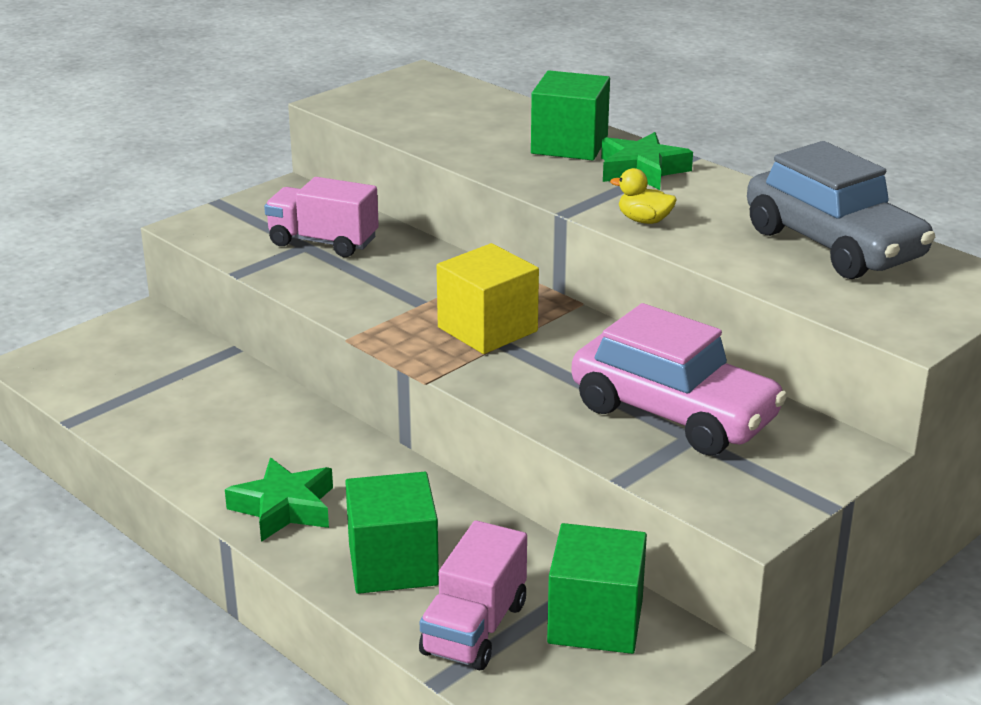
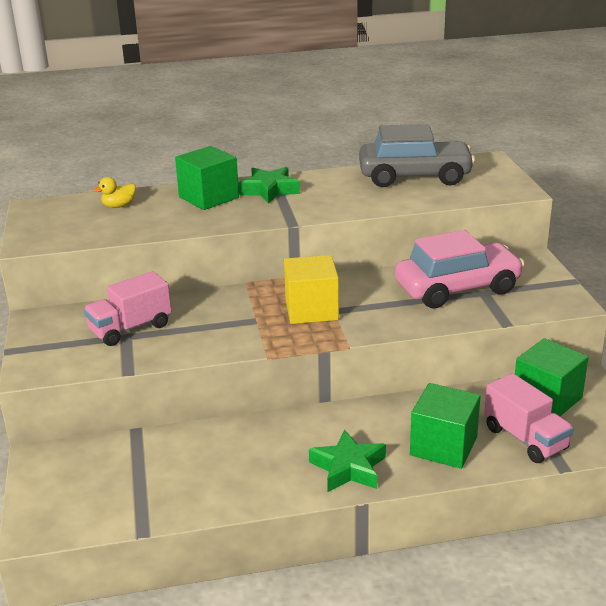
camera: 55 degrees left, 0 degrees up
yellow duck [610,168,677,224] -> yellow duck moved to [93,177,136,208]

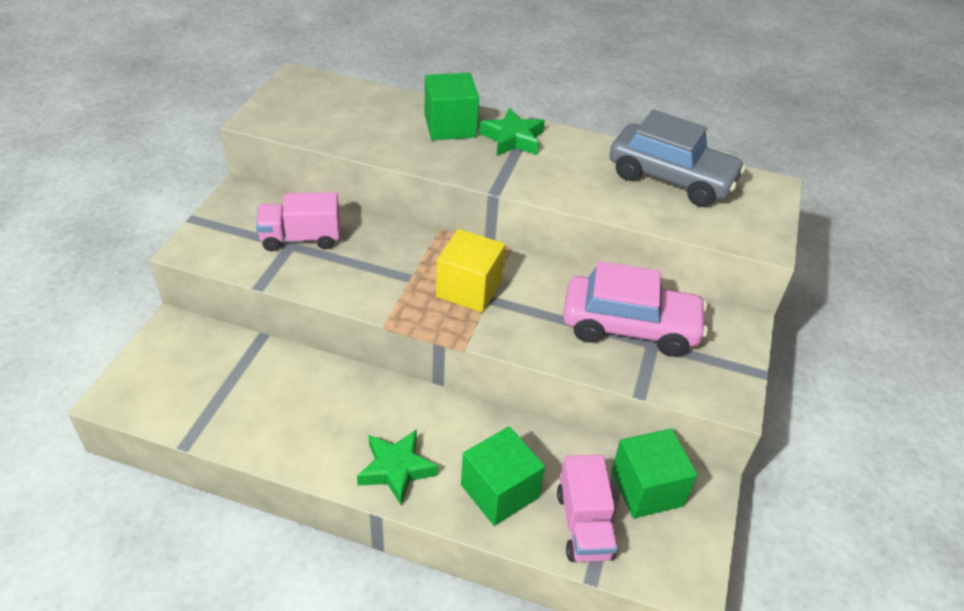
camera: 25 degrees right, 15 degrees up
yellow duck [93,177,136,208] -> none

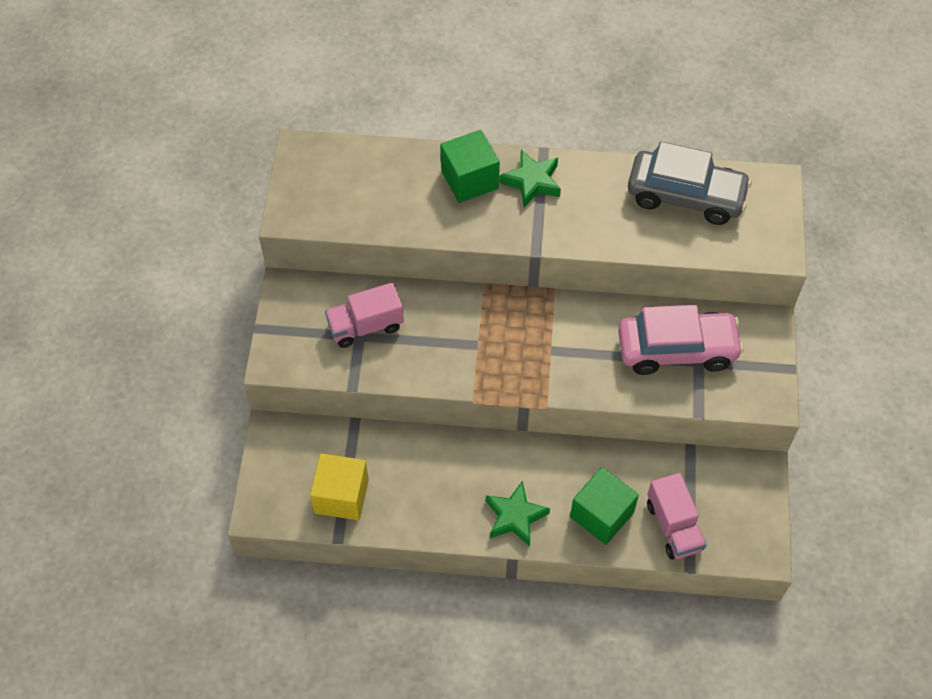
camera: 10 degrees left, 15 degrees up
yellow cube [436,229,505,313] -> yellow cube moved to [310,453,369,520]
green cube [611,428,698,519] -> none

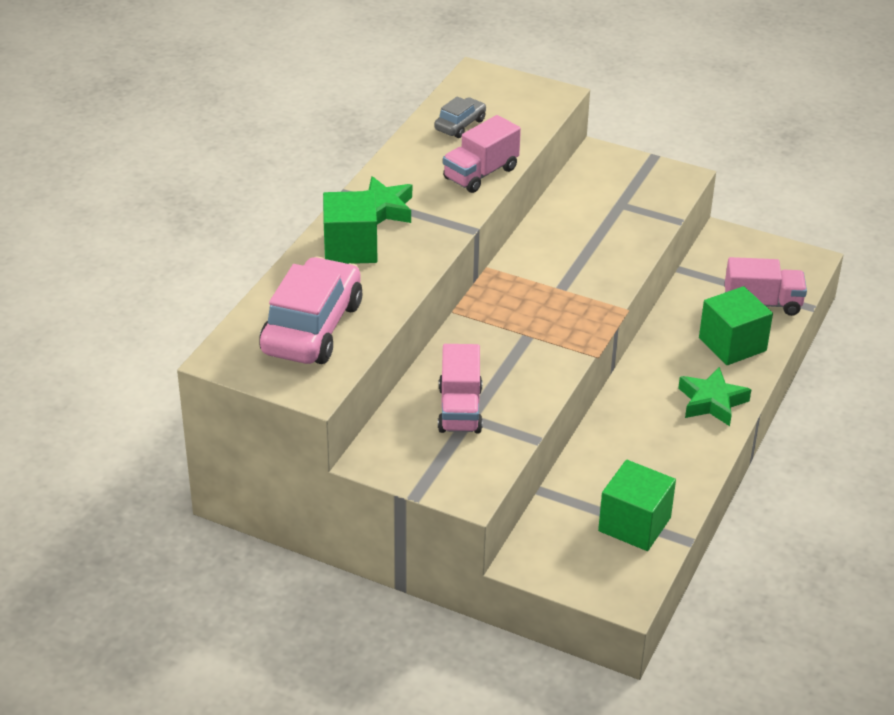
camera: 70 degrees left, 20 degrees down
yellow cube [310,453,369,520] -> green cube [598,460,676,551]
pink car [618,305,744,375] -> pink car moved to [259,256,362,364]
grey car [628,142,752,225] -> grey car [434,97,486,138], size x0.49
none -> pink truck [443,115,521,193]

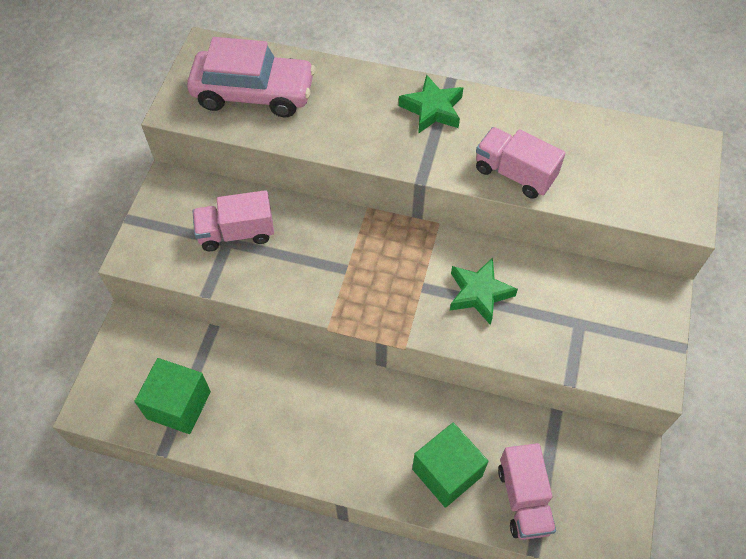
camera: 80 degrees right, 20 degrees up
green cube [323,191,377,264] -> none
grey car [434,97,486,138] -> none
green star [678,367,751,426] -> green star moved to [450,258,518,325]

